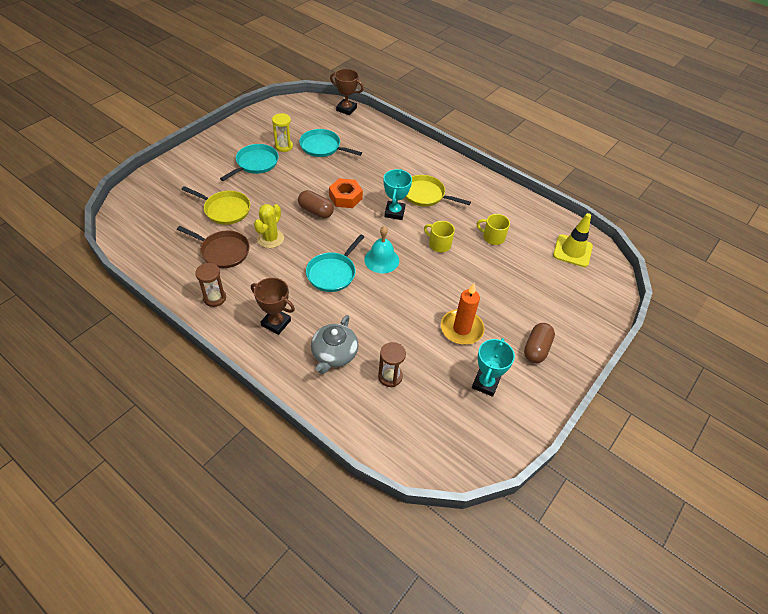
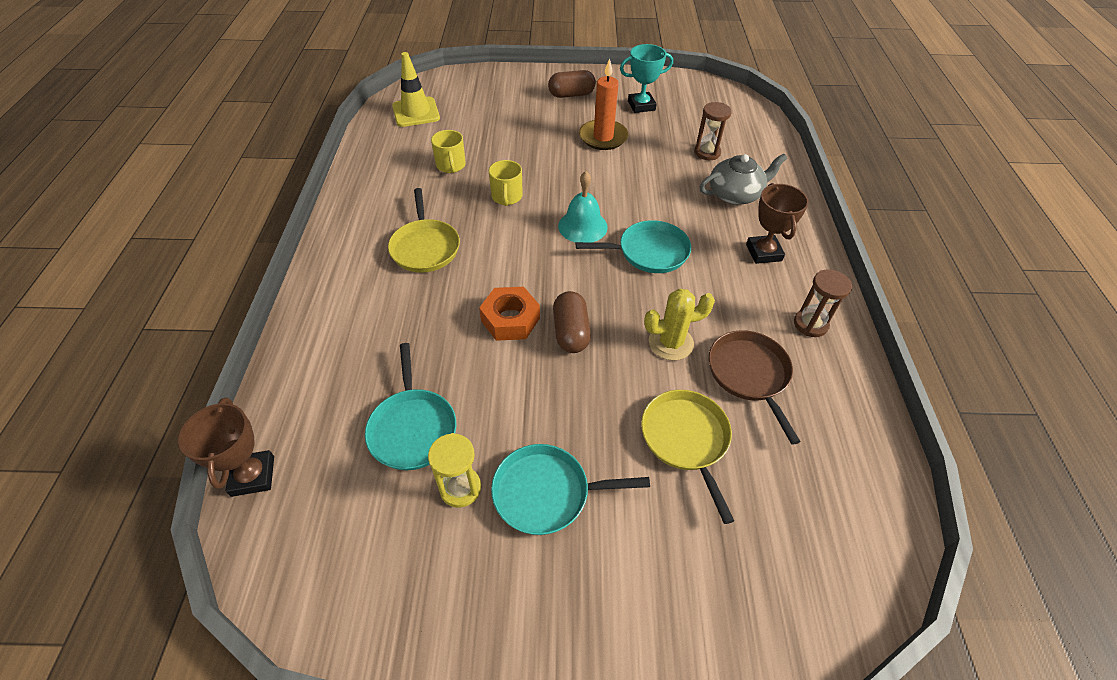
camera: 125 degrees left, 0 degrees up
turquoise trophy [384,169,412,220] -> none

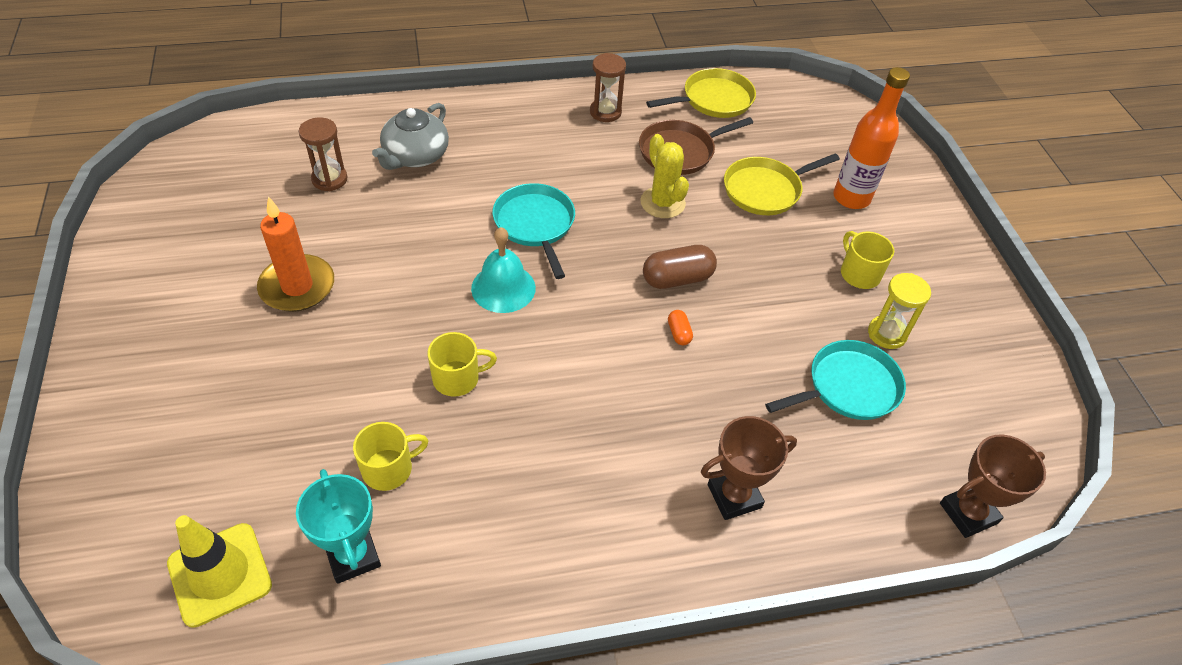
camera: 105 degrees left, 0 degrees up
yellow pan [388,188,460,273] -> yellow pan moved to [646,68,756,118]
orange nut [479,287,540,341] -> orange capsule [668,310,693,345]
turquoise pan [491,444,650,535] -> yellow mug [841,231,894,289]
brown capsule [548,70,596,98] -> none
turquoise trophy [620,44,673,113] -> turquoise trophy moved to [296,469,381,584]
grey teapot [700,154,787,205] -> grey teapot turned 120 degrees counterclockwise [372,103,449,170]
brown trophy [746,183,809,264] -> brown trophy moved to [701,416,797,520]
none -> orange bottle [833,67,910,209]

